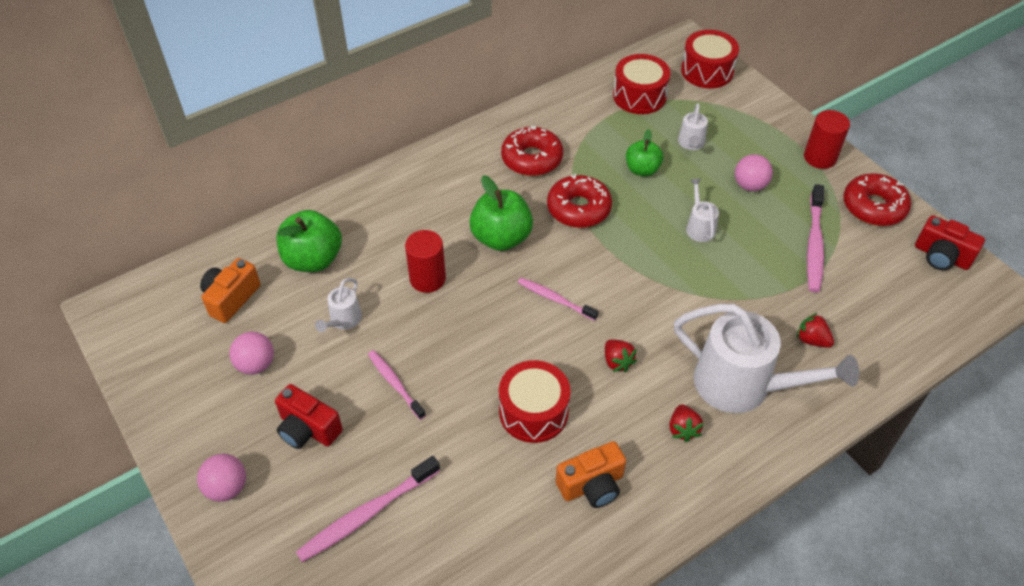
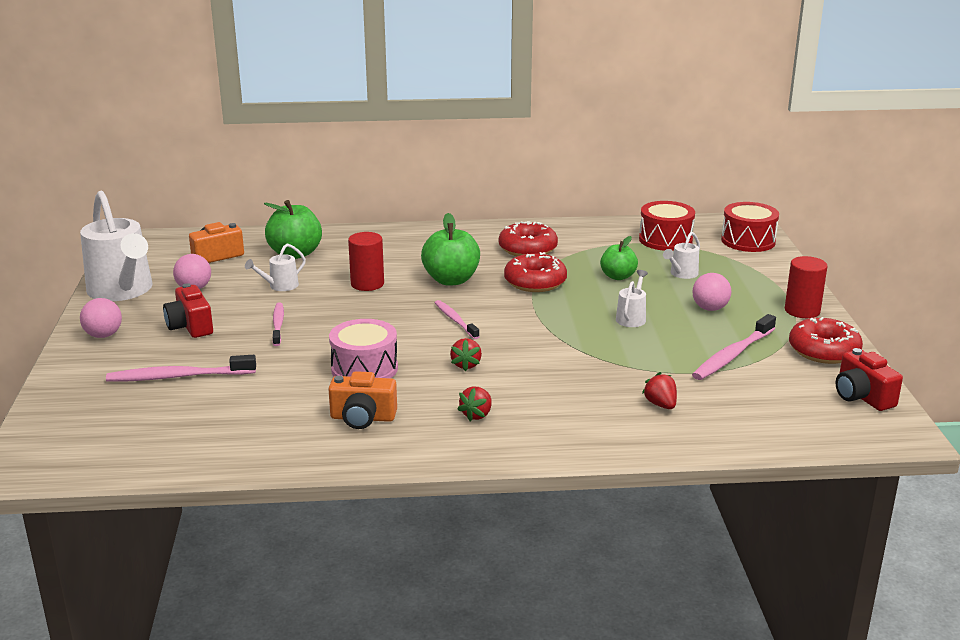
camera: 30 degrees right, 25 degrees down
red drum [499,360,571,443] -> pink drum [329,319,398,378]
white watering can [674,304,859,413] -> white watering can moved to [80,191,152,301]

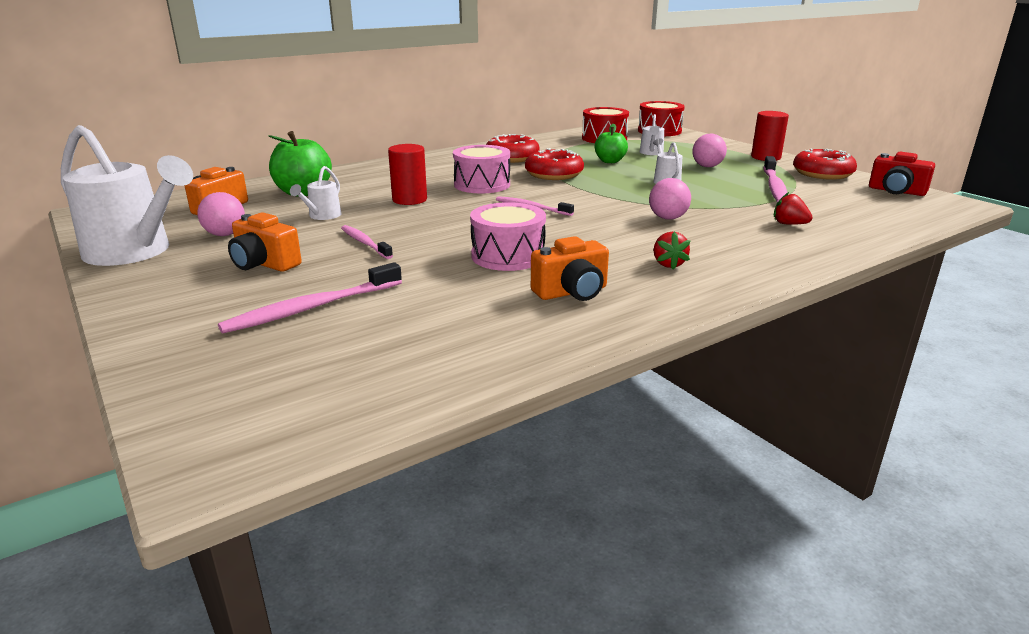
camera: 30 degrees left, 0 degrees up
pink ball [80,298,122,338] -> pink ball moved to [649,178,691,220]
red camera [163,283,213,338] -> orange camera [228,213,302,272]
green apple [421,213,480,286] -> pink drum [453,145,510,193]
red strawberry [450,338,482,371] -> none

